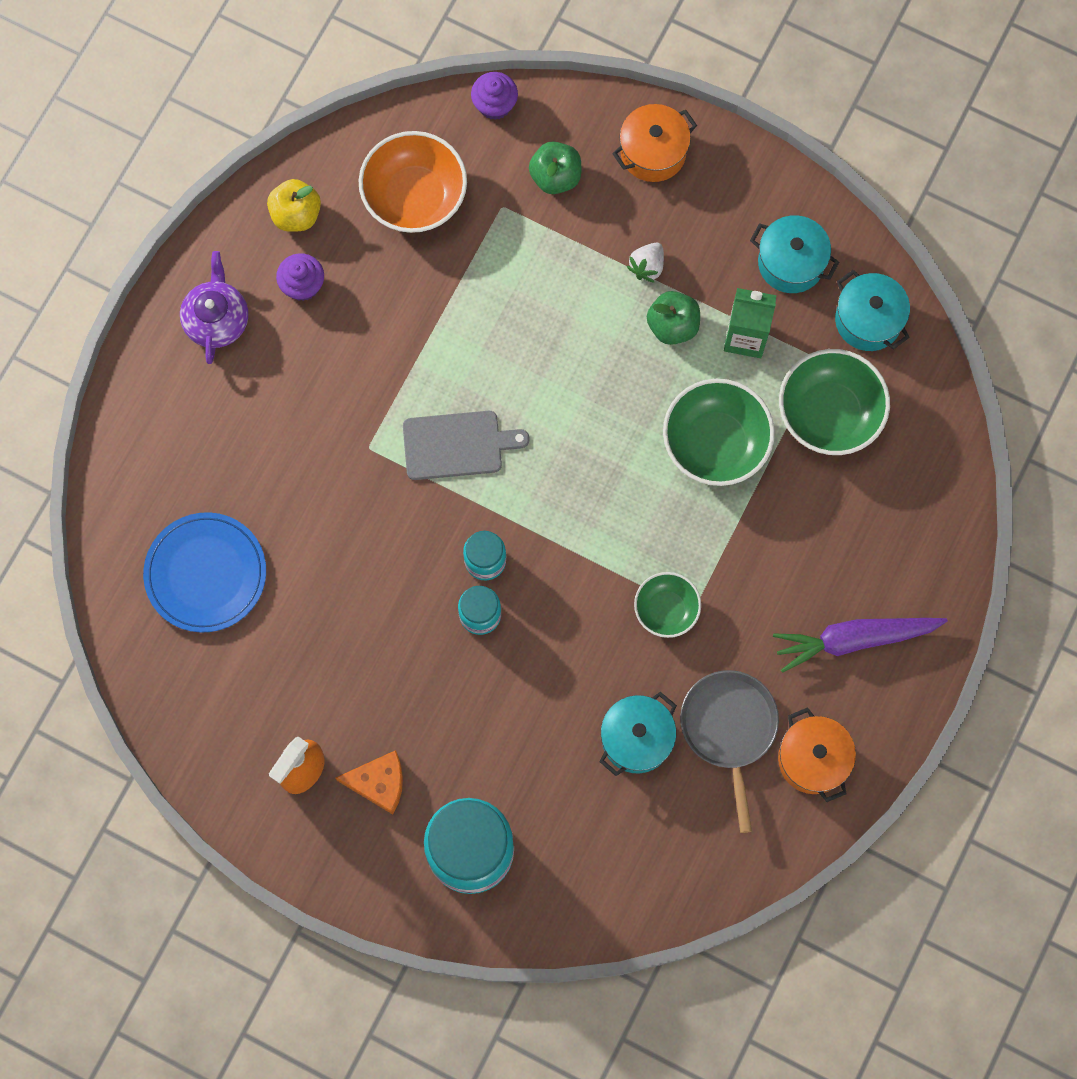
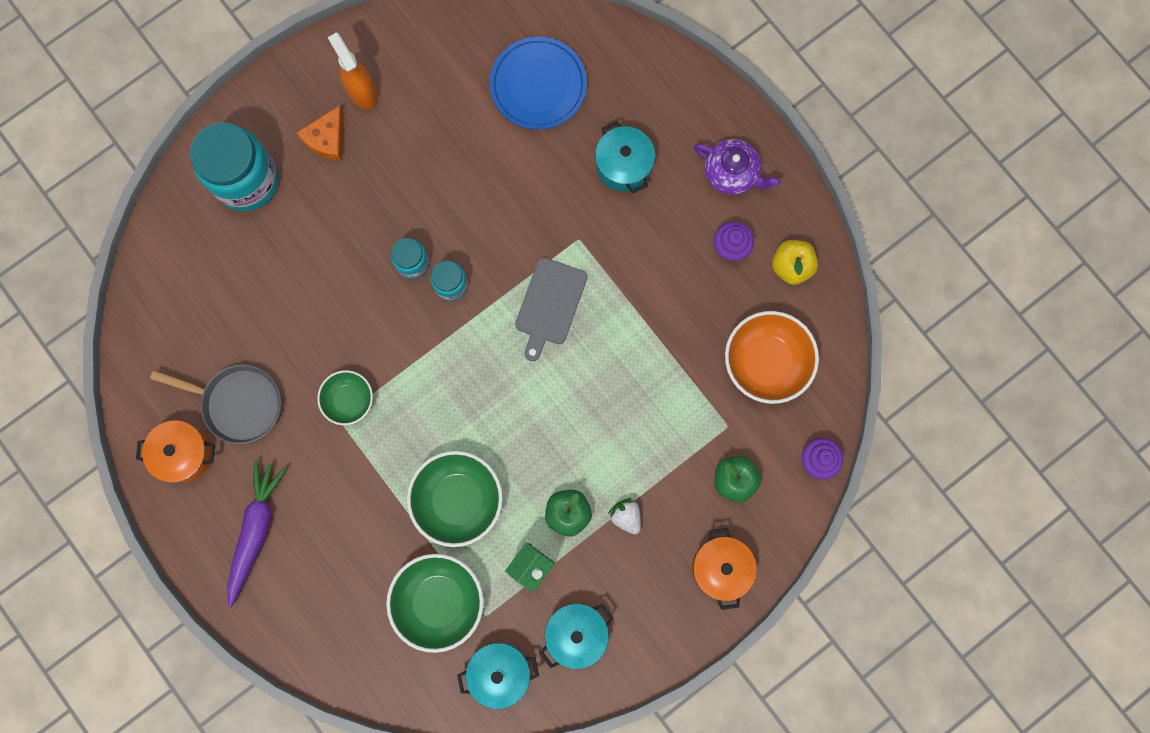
camera: 115 degrees right, 5 degrees up
turquoise pot [600,692,677,776] -> turquoise pot moved to [595,121,655,193]

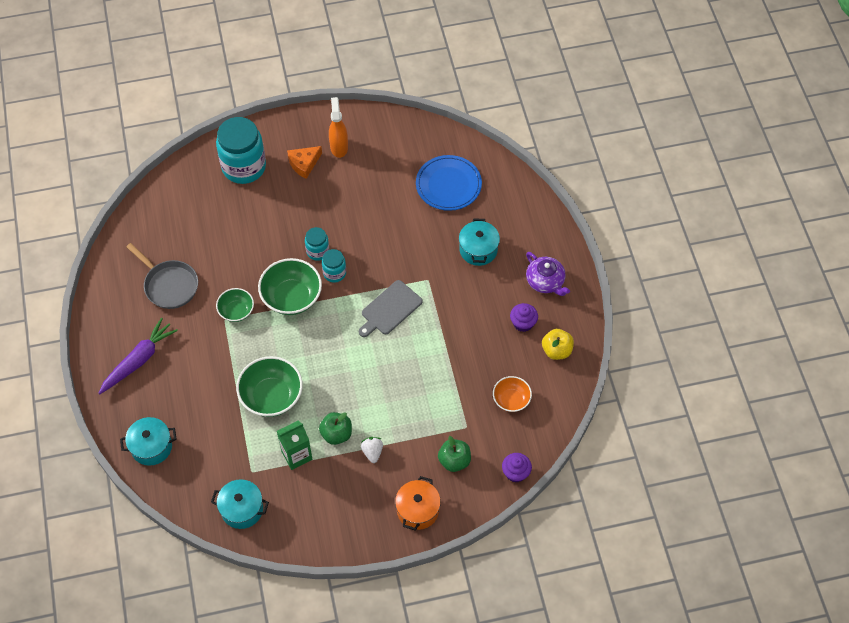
camera: 25 degrees right, 20 degrees down
orange pot [136,420,215,483] -> none
green bowl [386,554,484,653] -> green bowl moved to [258,258,322,315]
turquoise pot [540,604,614,669] -> turquoise pot moved to [120,417,177,466]
orange bowl [725,311,819,404] -> orange bowl [493,376,532,412], size x0.59

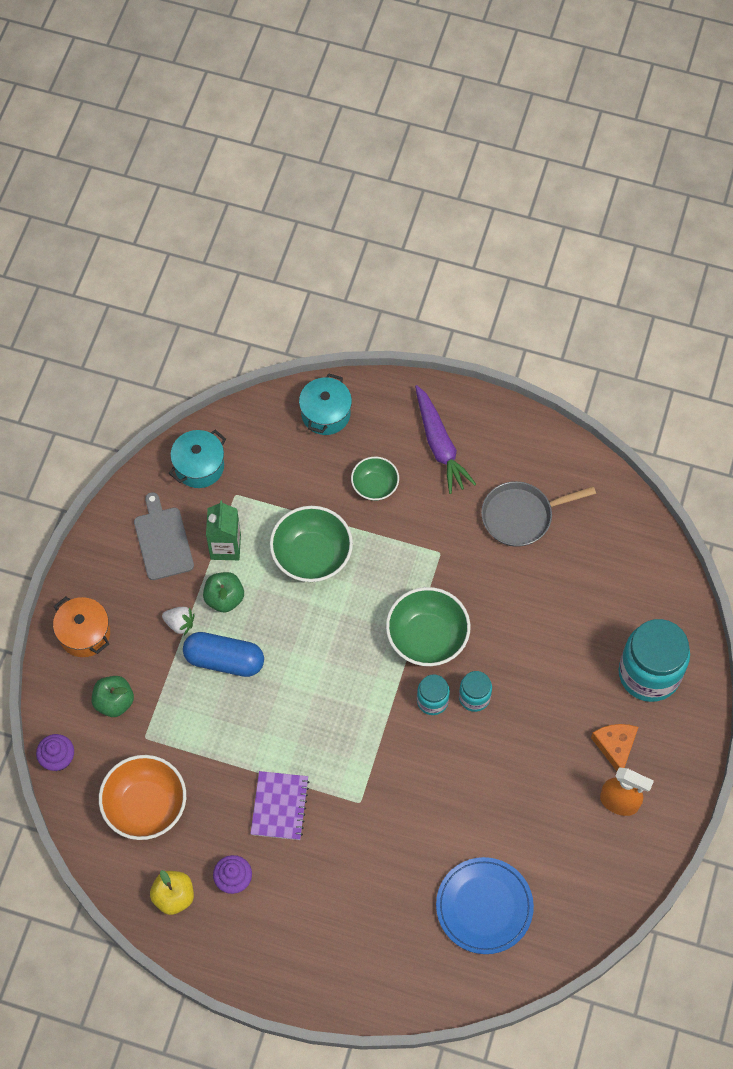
camera: 120 degrees right, 5 degrees up
green bowl [216,288,254,322] -> green bowl moved to [351,457,399,501]
grey cutting board [359,280,423,337] -> grey cutting board moved to [134,492,194,580]
turquoise pot [459,219,500,266] -> none
orange bowl [493,376,532,412] -> orange bowl [99,755,186,840], size x1.68
purple teapot [526,252,570,296] -> none
none -> blue capsule [183,632,264,677]
none -> purple notebook [250,771,309,840]

